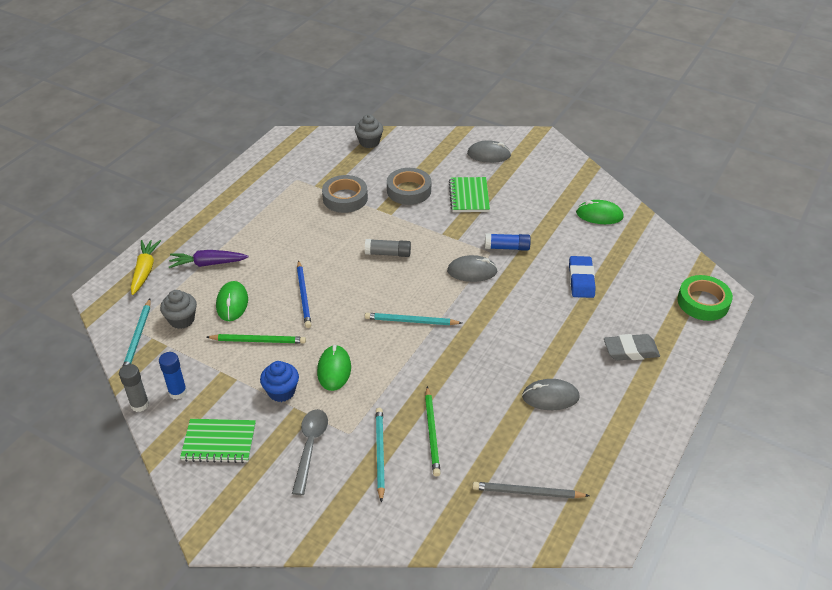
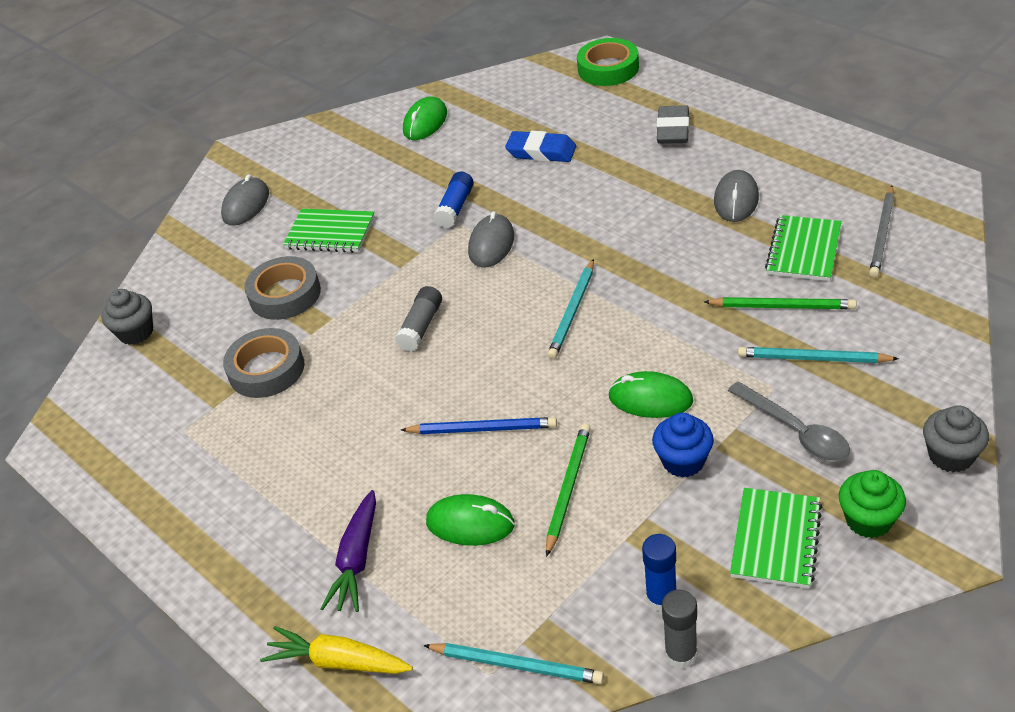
camera: 70 degrees left, 0 degrees up
grey cupcake [160,290,197,329] -> grey cupcake moved to [923,405,989,473]
grey spoon [292,409,328,495] -> grey spoon turned 150 degrees counterclockwise [728,381,850,462]
none -> green notebook [765,215,842,281]
none -> green cupcake [839,470,906,538]

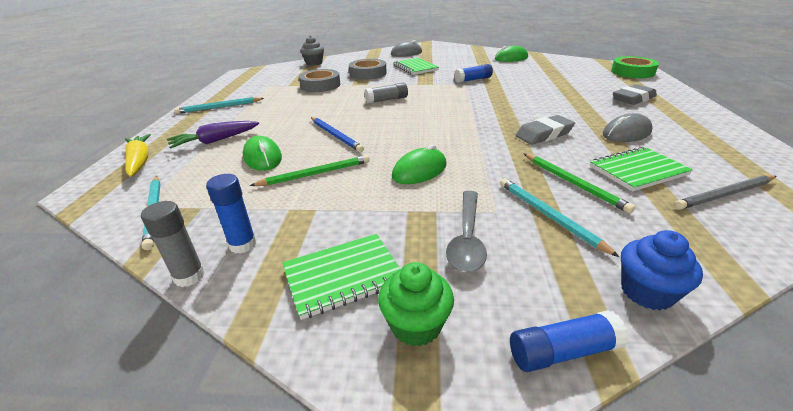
camera: 45 degrees right, 10 degrees down
grey mouse [468,211,514,268] -> none
blue eraser [505,131,576,162] -> none
turquoise pencil [547,259,594,359] -> turquoise pencil moved to [174,97,264,114]
green mouse [608,371,693,418] -> green mouse turned 75 degrees clockwise [392,145,447,184]
blue cupcake [652,413,714,478] -> blue cupcake moved to [621,230,703,310]
grey cupcake [923,405,989,473] -> blue glue stick [510,310,629,372]
none -> grey eraser [515,115,575,145]

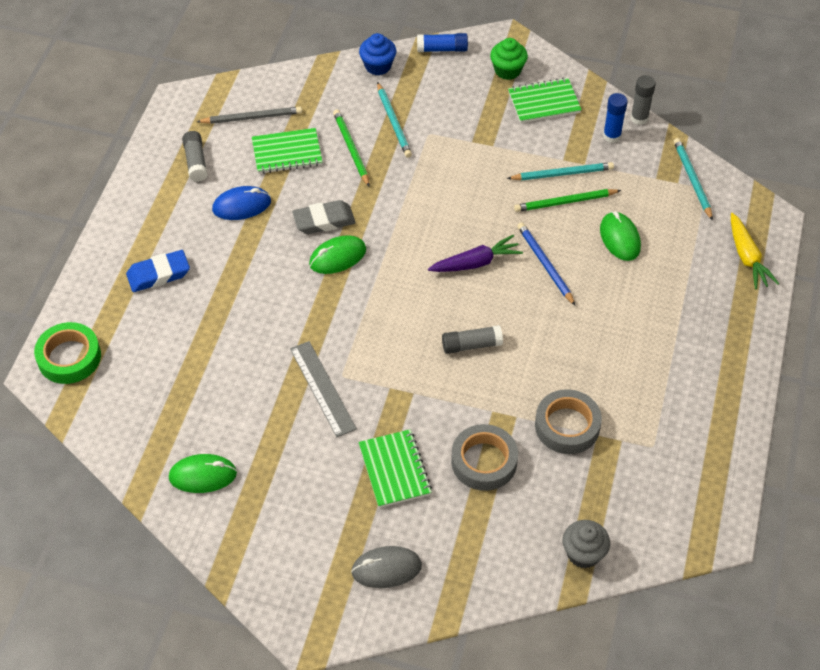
camera: 170 degrees left, 20 degrees up
purple carrot [167,121,259,149] -> purple carrot moved to [428,235,523,272]
turquoise pencil [174,97,264,114] -> turquoise pencil moved to [507,162,614,181]
green mouse [392,145,447,184] -> green mouse moved to [309,235,366,274]
grey spoon [446,191,487,272] -> none
blue glue stick [454,64,493,83] -> grey ruler [290,341,357,437]
grey mouse [603,113,653,142] -> blue mouse [212,186,271,220]
grey eraser [613,84,657,105] -> blue eraser [126,250,190,292]
none -> grey glue stick [182,131,208,182]

